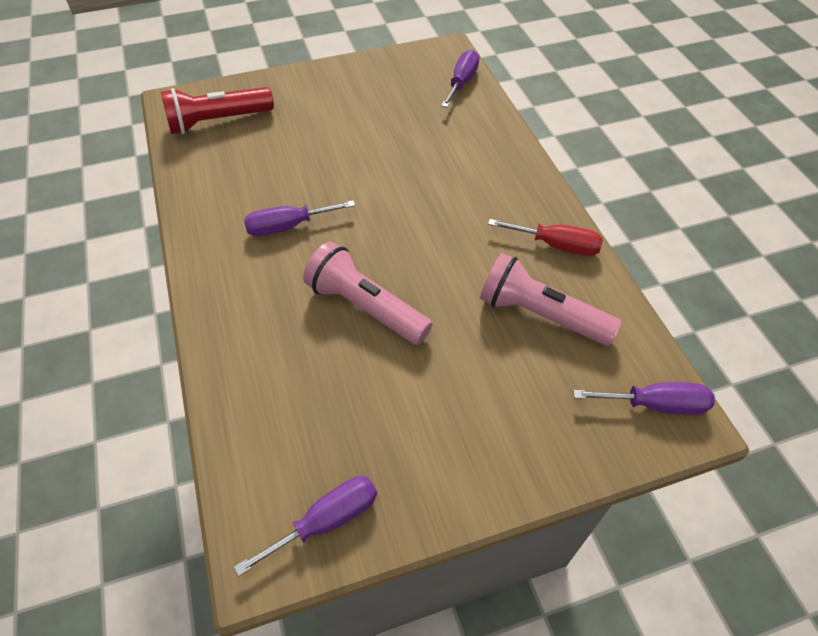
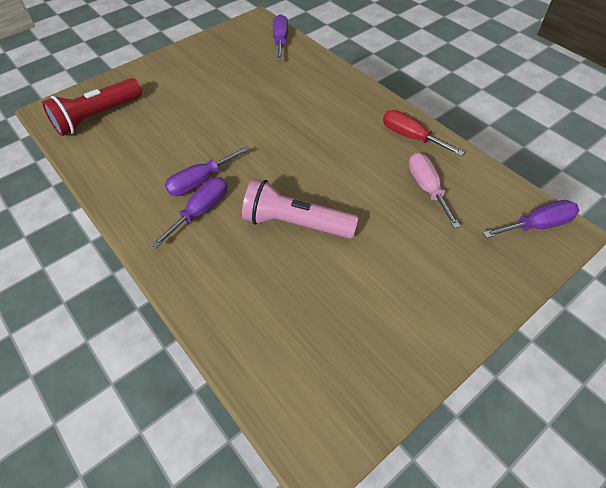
camera: 20 degrees left, 0 degrees up
purple screwdriver [234,476,377,576] -> purple screwdriver moved to [151,177,227,248]
pink flashlight [480,253,622,346] -> pink screwdriver [408,153,461,229]
red screwdriver [488,219,603,256] -> red screwdriver turned 135 degrees counterclockwise [383,110,464,156]

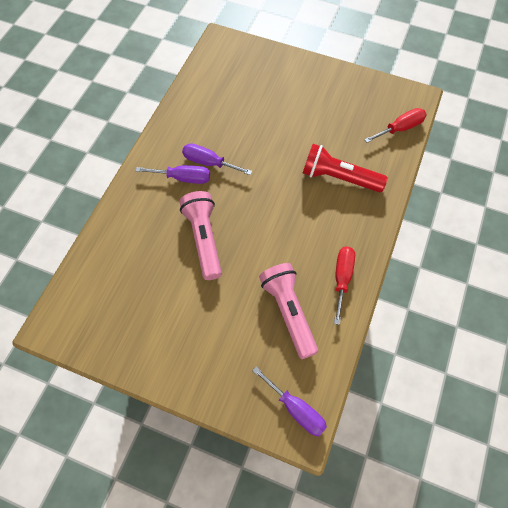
camera: 60 degrees right, 10 degrees up
red flashlight [42,78,142,136] -> red flashlight moved to [303,144,388,192]
purple screwdriver [273,14,288,61] -> red screwdriver [364,108,427,143]
pink screwdriver [408,153,461,229] -> pink flashlight [259,263,318,359]

